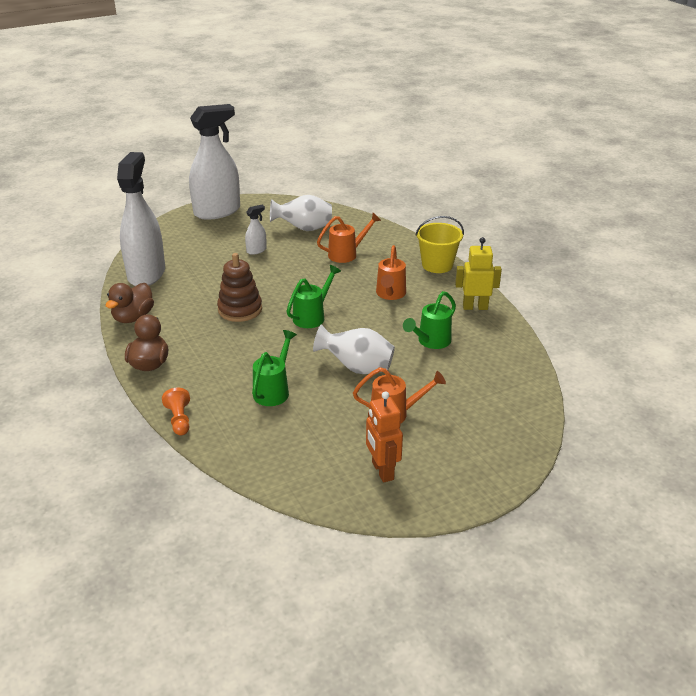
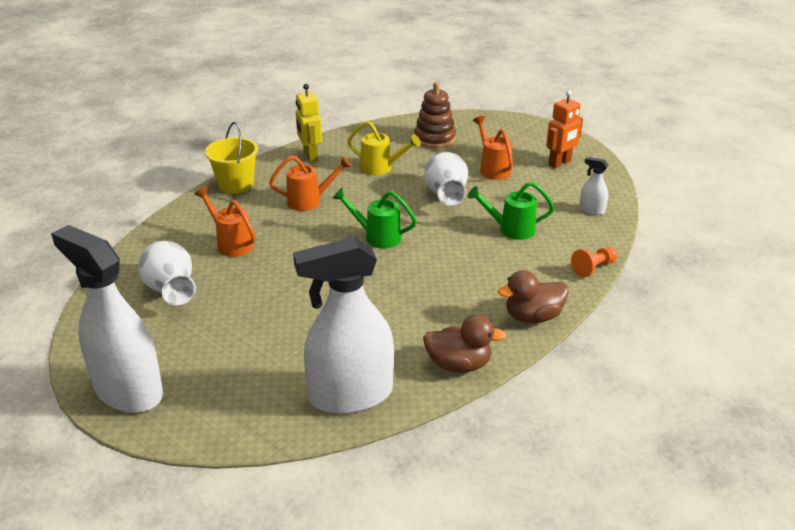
camera: 110 degrees left, 0 degrees up
brown stacking toy [217,253,262,322] -> brown stacking toy moved to [414,82,456,148]
white spray bottle [245,205,267,255] -> white spray bottle moved to [579,157,608,215]
green watering can [403,291,456,349] -> yellow watering can [347,121,421,175]

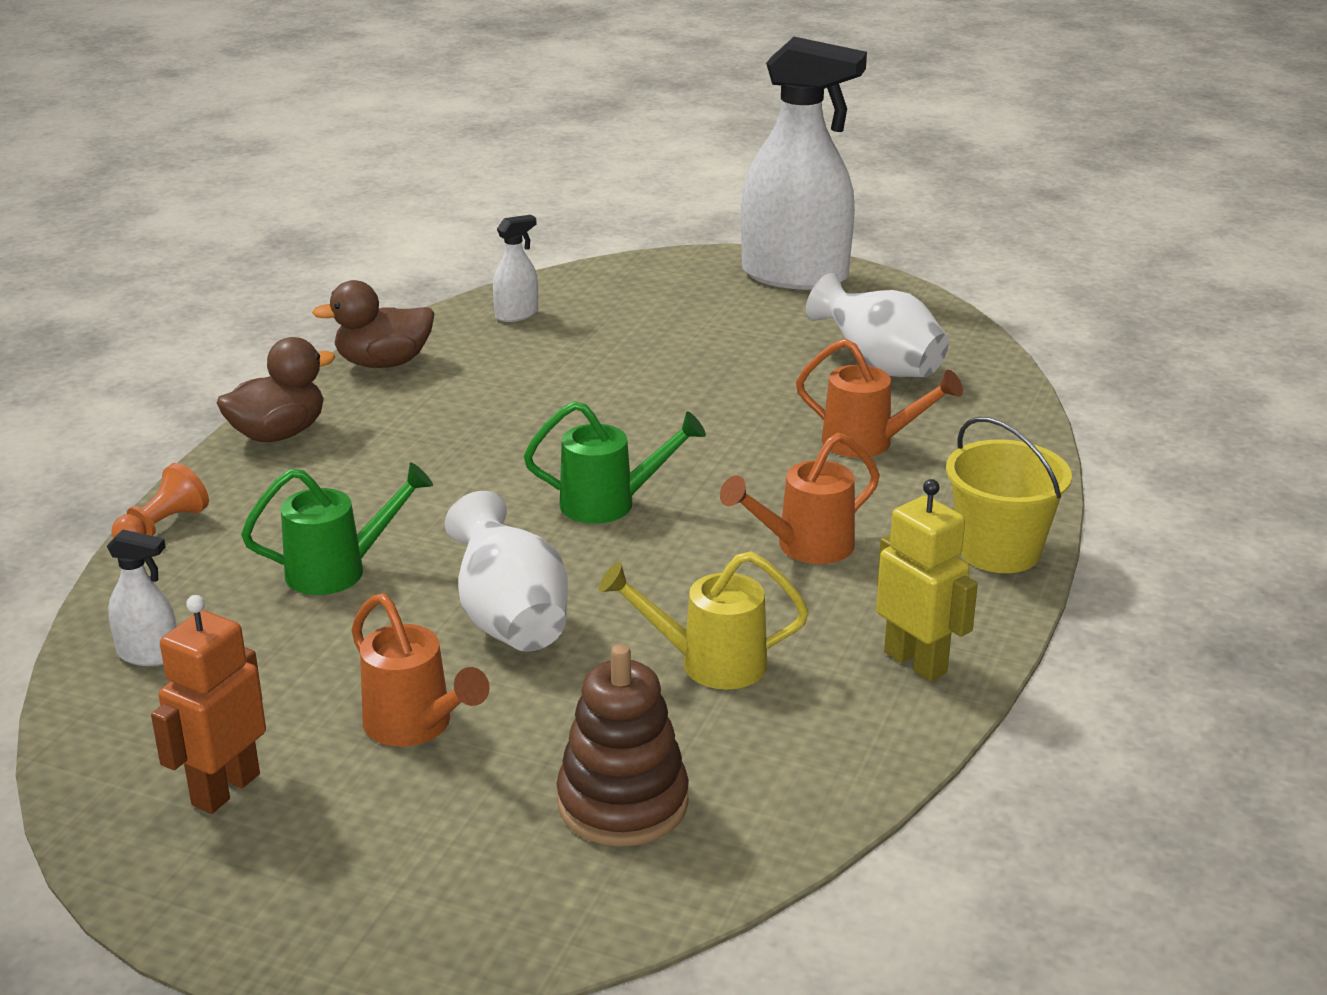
camera: 160 degrees right, 5 degrees down
white spray bottle [293,237,394,414] -> white spray bottle [493,215,538,322], size x0.41

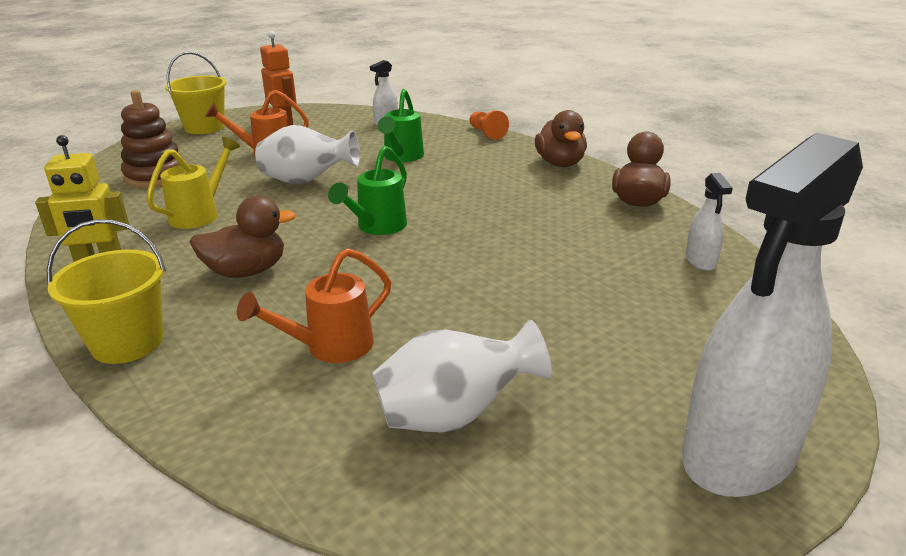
camera: 120 degrees right, 0 degrees up
orange watering can [720,433,880,564] -> brown duck [190,196,296,278]
none -> yellow bucket [165,52,227,134]

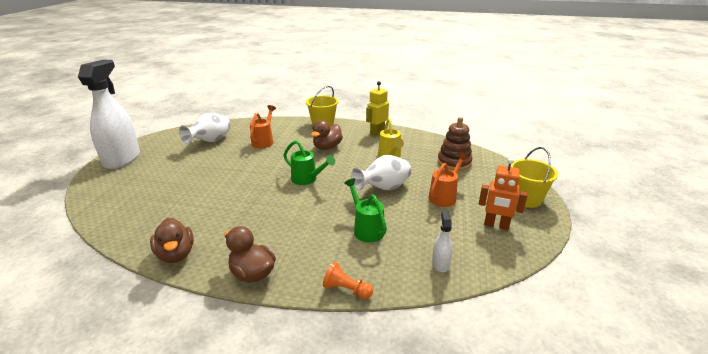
camera: 140 degrees right, 0 degrees up
green watering can [328,146,407,235] -> green watering can turned 135 degrees clockwise [283,140,335,185]
white spray bottle [686,173,733,271] -> none

